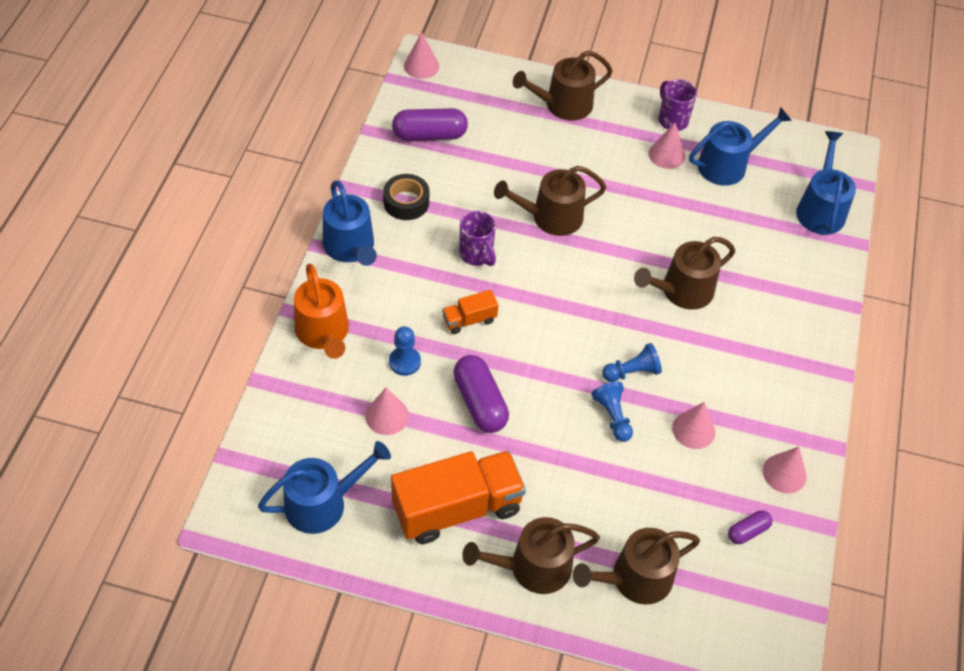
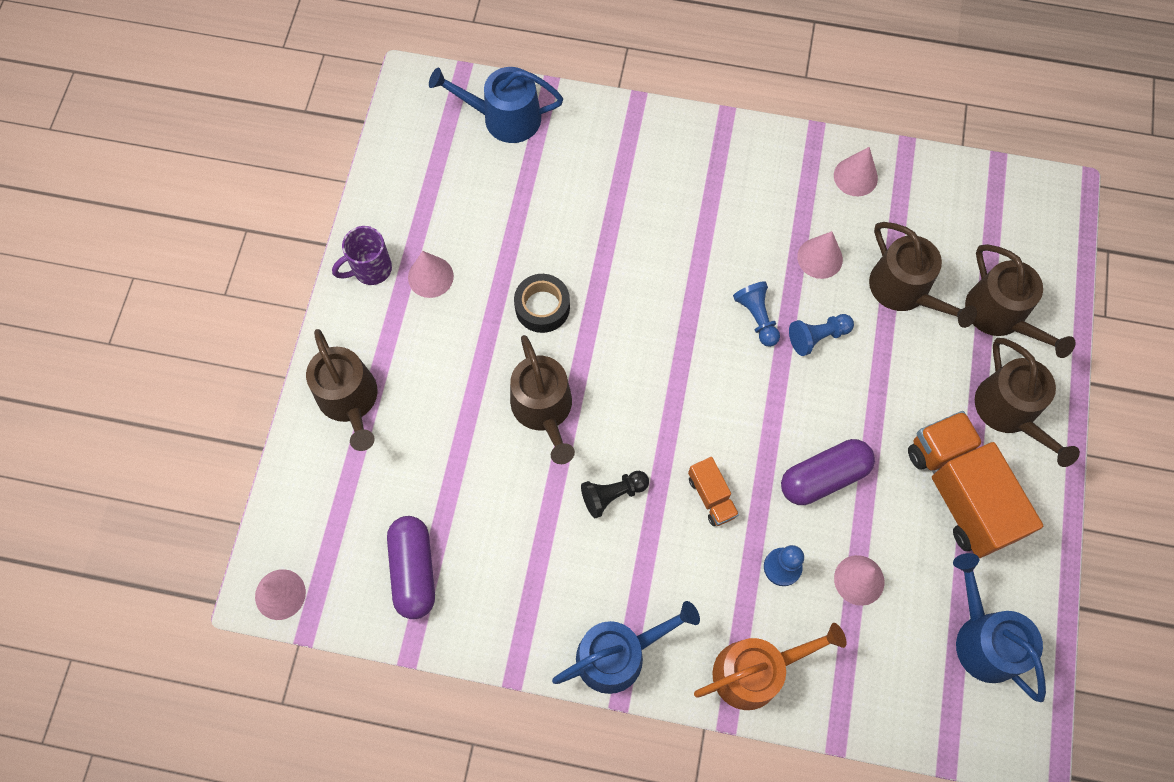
camera: 90 degrees left, 15 degrees up
black tape [383,174,429,220] -> black tape moved to [514,274,570,333]
purple mug [459,211,496,266] -> black pawn [581,471,649,518]
brown watering can [634,237,735,310] -> brown watering can moved to [869,222,977,328]
blue watering can [689,107,792,186] -> none
purple capsule [728,510,772,544] -> none

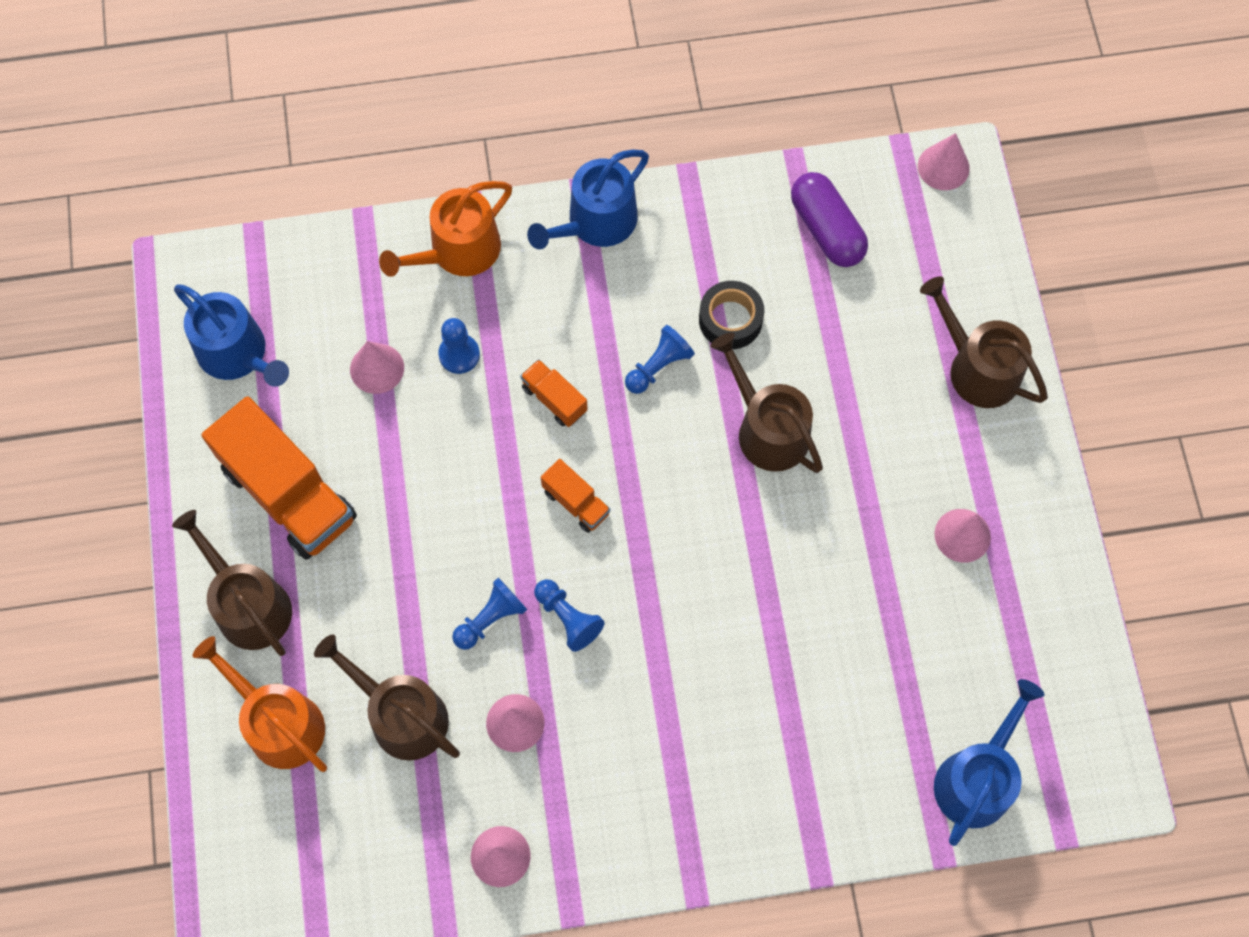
camera: 160 degrees right, 0 degrees up
purple mug [332,226,392,285] -> none
blue watering can [429,67,563,143] -> blue watering can turned 45 degrees counterclockwise [934,679,1044,846]
black tape [514,274,570,333] -> black tape moved to [699,281,764,349]
black pawn [581,471,649,518] -> blue pawn [625,325,695,394]
purple capsule [781,439,875,505] -> none
brown watering can [965,244,1076,358] -> orange watering can [193,636,327,772]
none -> orange truck [541,459,610,533]

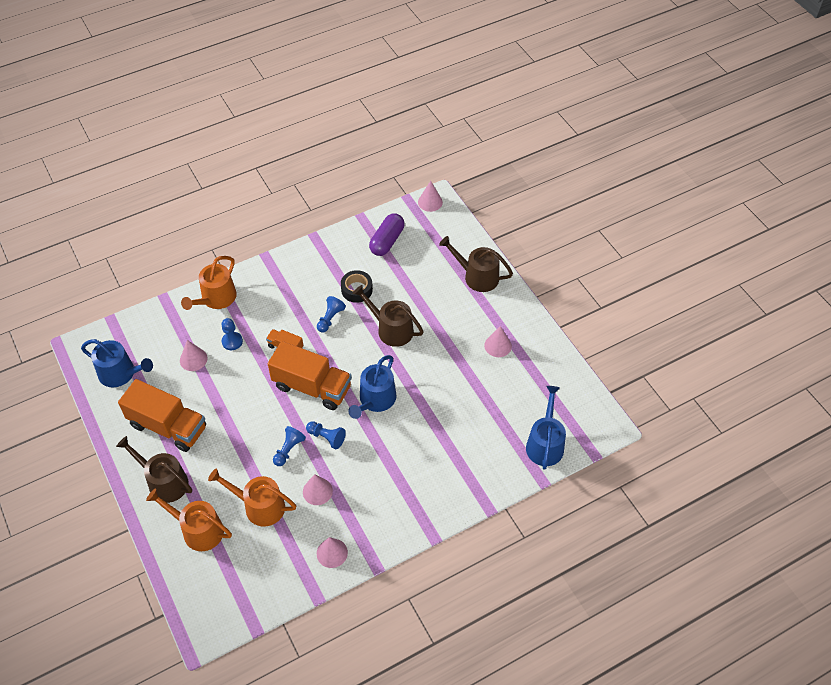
camera: 20 degrees left, 15 degrees down
brown watering can [314,634,460,761] -> orange watering can [208,468,296,527]
blue watering can [527,150,649,249] -> blue watering can moved to [348,355,397,419]
orange truck [541,459,610,533] -> orange truck [268,341,352,410], size x2.15
purple capsule [791,172,868,267] -> purple capsule turned 75 degrees clockwise [369,213,405,256]

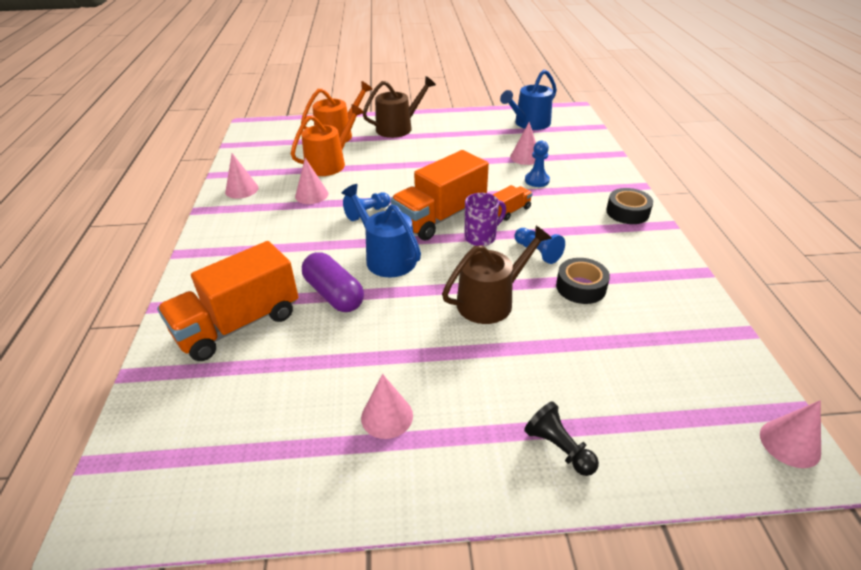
camera: 115 degrees right, 15 degrees down
orange truck [118,379,206,452] -> orange truck moved to [157,241,298,361]
orange watering can [181,256,237,310] -> none
blue pawn [273,426,306,466] -> none
purple capsule [369,213,405,256] -> purple capsule moved to [302,252,364,312]
brown watering can [439,236,513,292] -> black pawn [524,401,599,476]
blue watering can [526,386,566,470] -> none
none -> purple mug [465,193,506,246]
none -> black tape [606,188,653,224]

